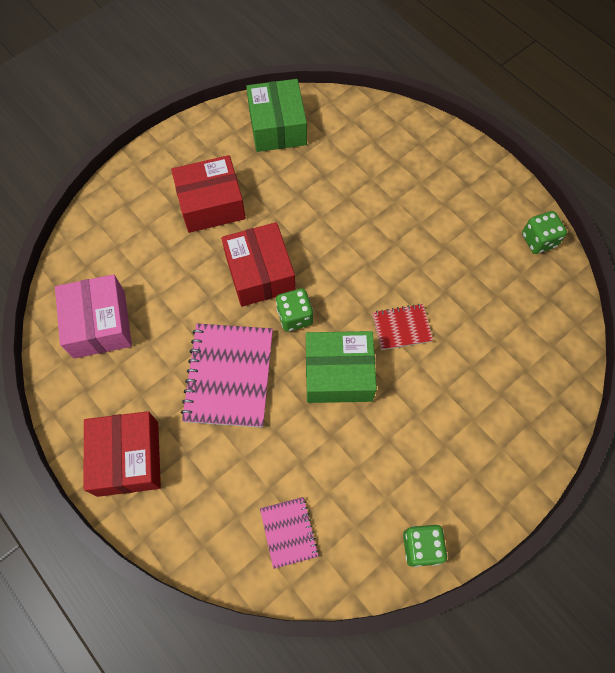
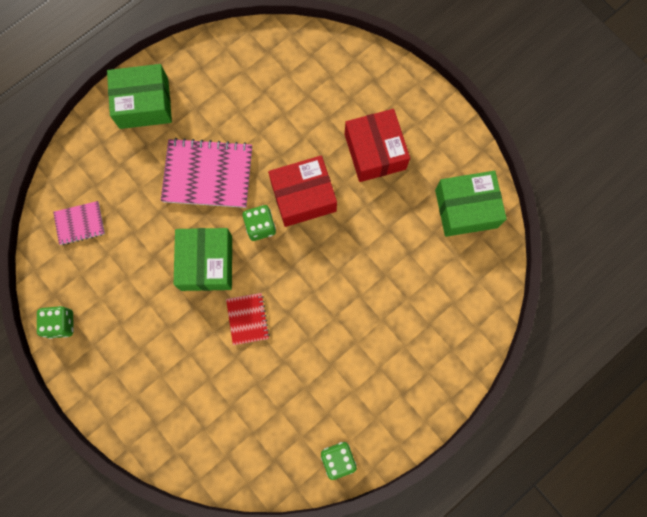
camera: 90 degrees right, 10 degrees up
pink box [55,274,132,359] -> none
red box [83,411,161,497] -> green box [107,64,172,129]

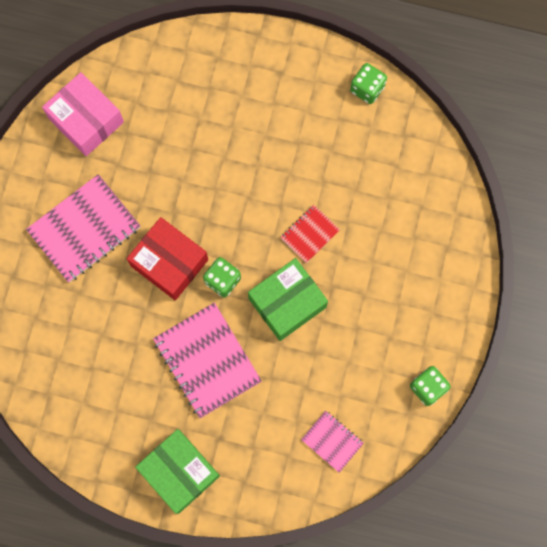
camera: 125 degrees left, 0 degrees up
red box [345,109,410,182] -> pink notebook [26,174,140,282]
green box [435,171,507,237] -> pink box [42,72,124,156]

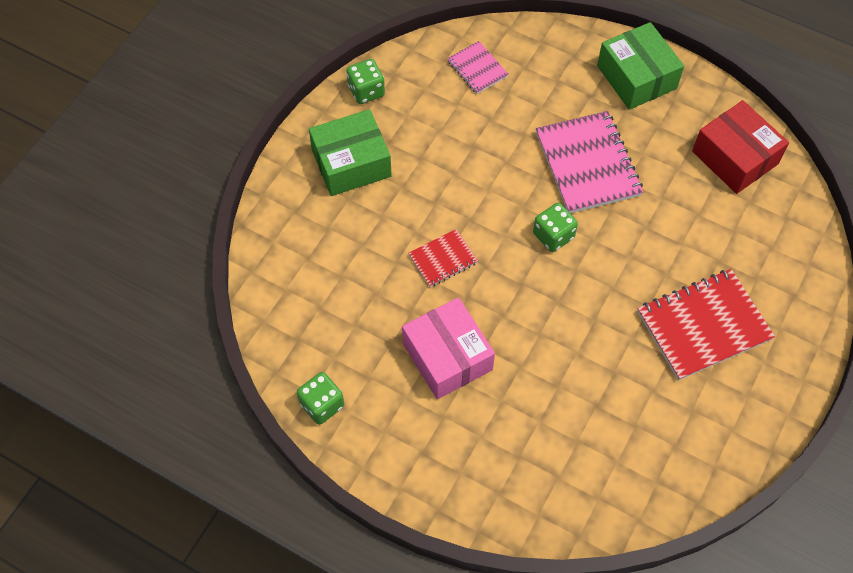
camera: 165 degrees left, 15 degrees down
pink notebook [26,174,140,282] -> red notebook [638,269,775,381]
pink box [42,72,124,156] -> pink box moved to [402,297,495,399]
red box [127,217,208,301] -> red box moved to [692,100,789,194]
green box [248,258,328,341] -> green box moved to [309,109,392,196]

